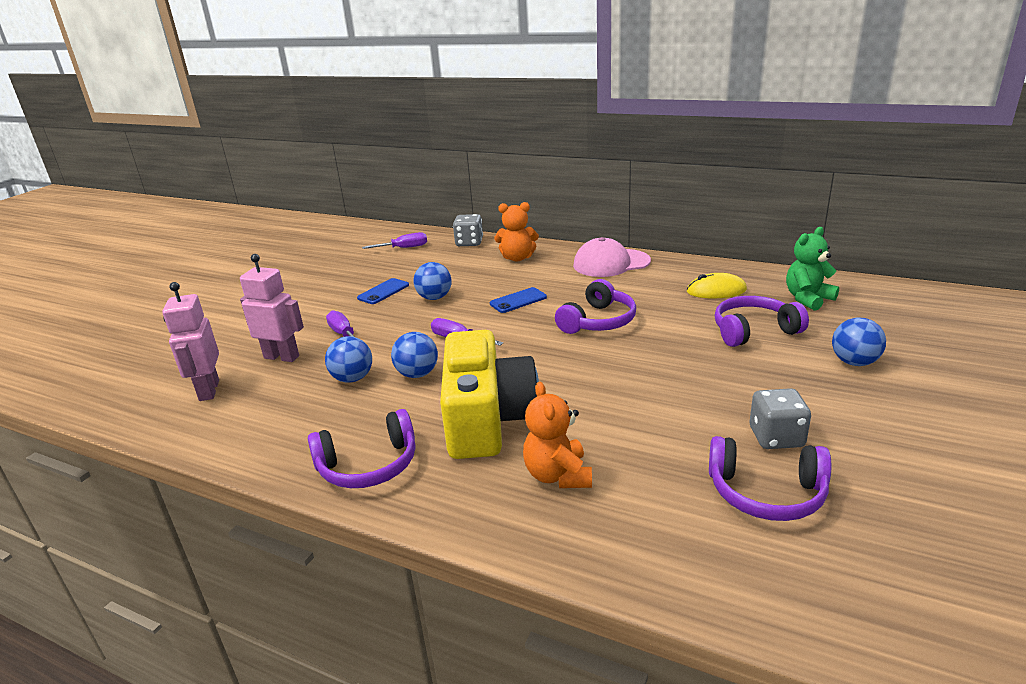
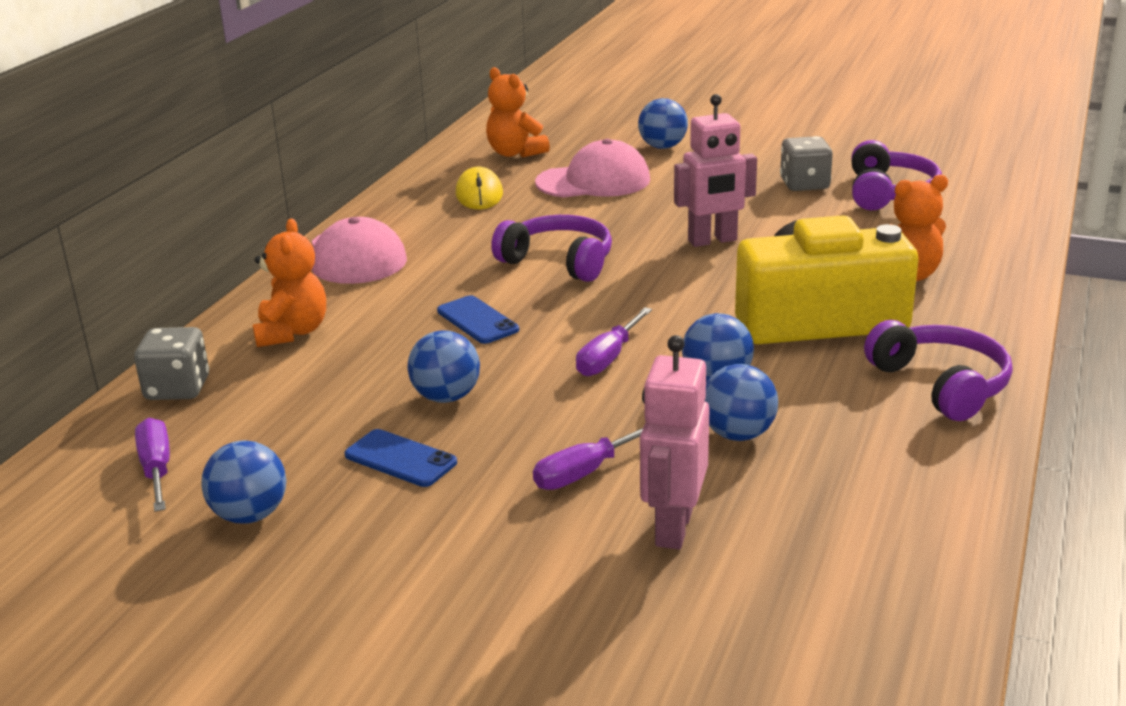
camera: 95 degrees left, 0 degrees up
pink robot [162,282,219,401] -> pink robot moved to [674,94,757,247]
purple headphones [715,296,809,347] -> pink cap [535,139,650,198]
green teddy bear [786,227,839,311] -> orange teddy bear [486,67,550,157]
none -> blue ball [201,440,286,524]

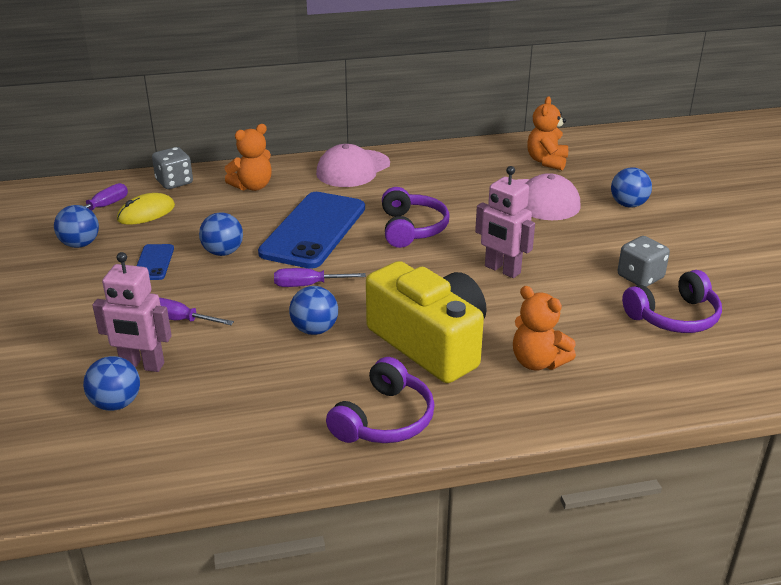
camera: 55 degrees right, 5 degrees up
blue phone [437,295,519,344] -> blue phone [258,192,365,269], size x2.24
yellow mouse [456,167,503,209] -> yellow mouse moved to [117,193,175,225]
pink robot [640,335,710,550] -> pink robot turned 150 degrees counterclockwise [92,252,172,372]
blue ball [705,364,778,441] -> blue ball moved to [83,356,140,411]

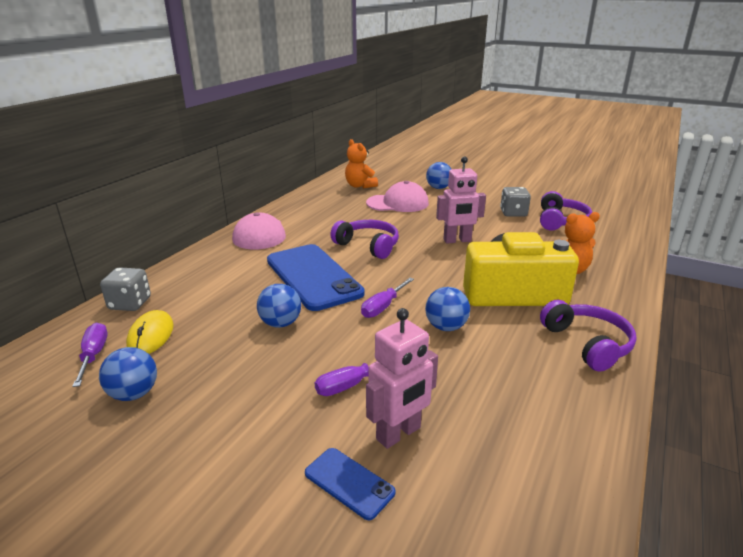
camera: 50 degrees left, 5 degrees down
blue ball [83,356,140,411] -> none
blue phone [137,244,174,280] -> blue phone moved to [305,448,396,520]
orange teddy bear [225,124,272,191] -> none

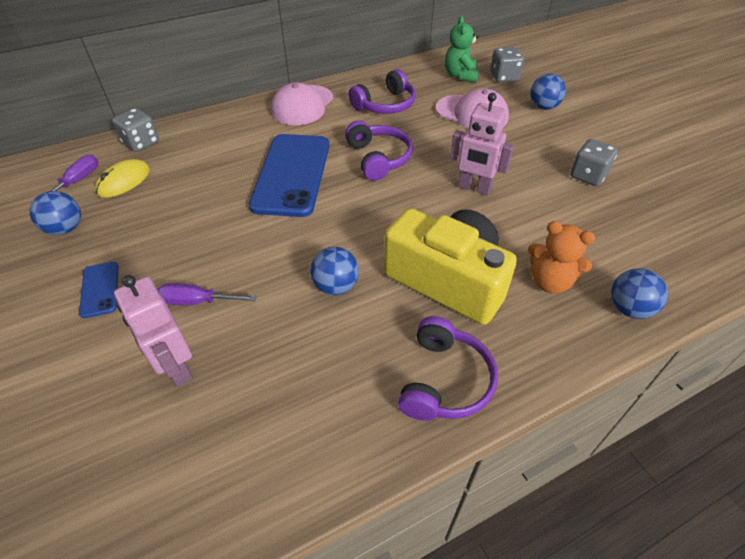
camera: 35 degrees right, 20 degrees up
blue ball [257,284,301,328] -> blue ball moved to [611,268,668,319]
blue phone [305,448,396,520] -> blue phone moved to [79,262,119,318]
orange teddy bear [345,139,378,188] -> green teddy bear [445,16,479,82]
purple screwdriver [361,278,414,318] -> none
pink robot [366,308,438,449] -> pink robot turned 60 degrees clockwise [114,275,193,387]
purple headphones [540,191,592,230] -> purple headphones moved to [348,69,416,114]
none -> grey dice [490,47,524,82]

